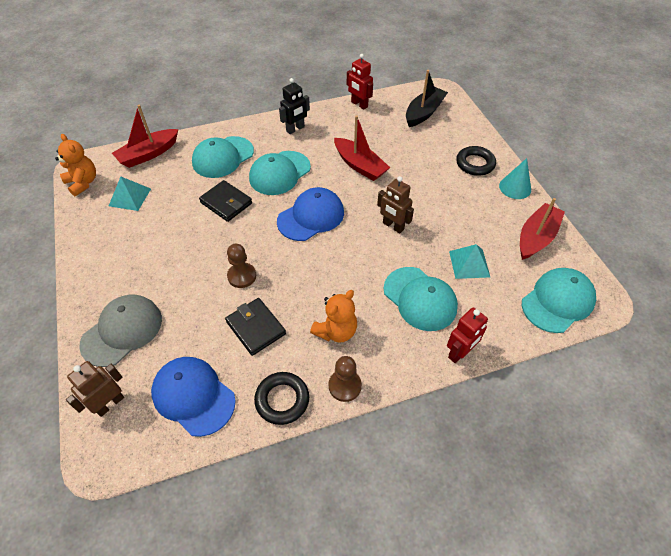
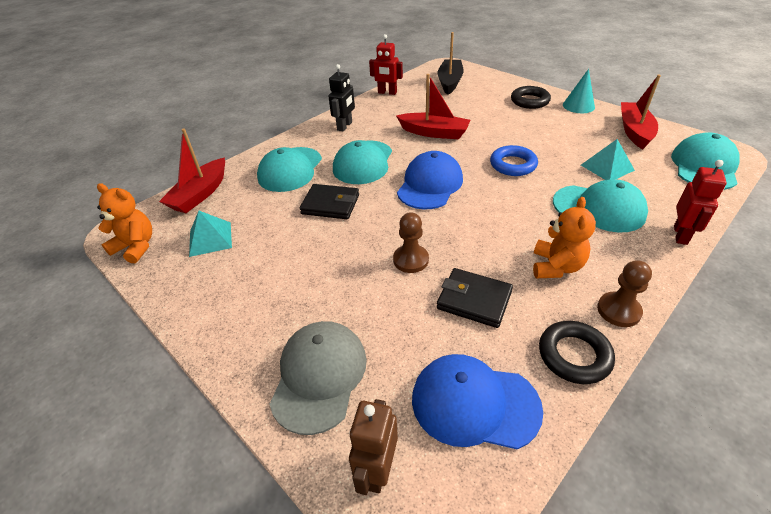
camera: 25 degrees left, 10 degrees down
brown robot [377,176,414,233] -> blue ring [490,145,538,176]

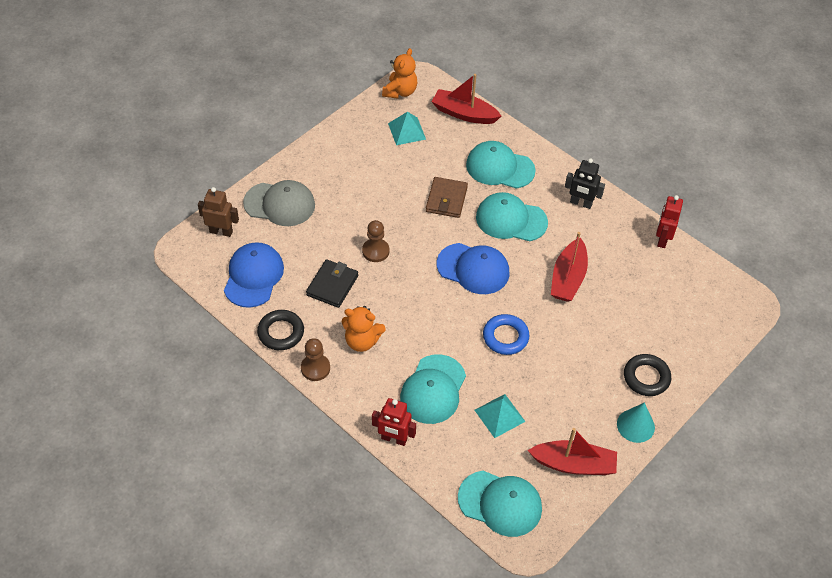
camera: 85 degrees right, 10 degrees up
black wallet [300,184,359,219] -> brown wallet [426,177,468,218]
black boat [438,32,464,95] -> none

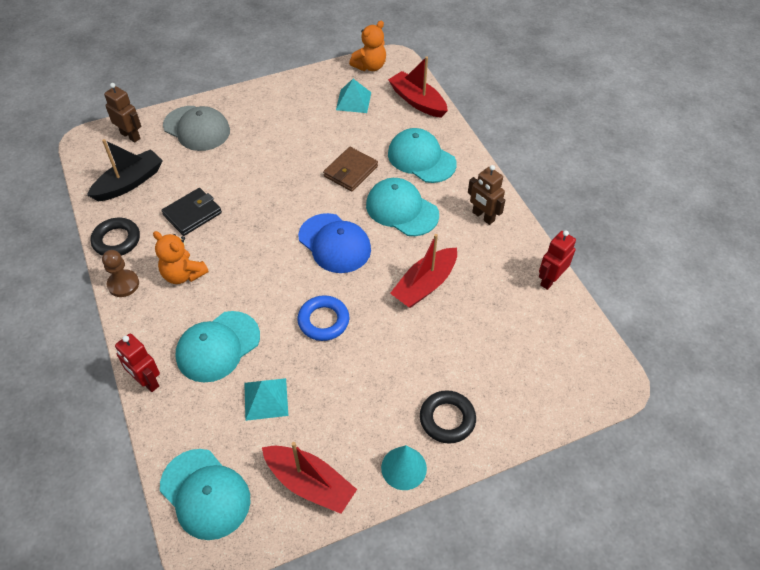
camera: 25 degrees right, 0 degrees up
blue cap [224,242,284,308] -> black boat [87,139,163,201]
brown pawn [362,220,389,262] -> none
black robot [565,158,605,209] -> brown robot [468,165,505,225]

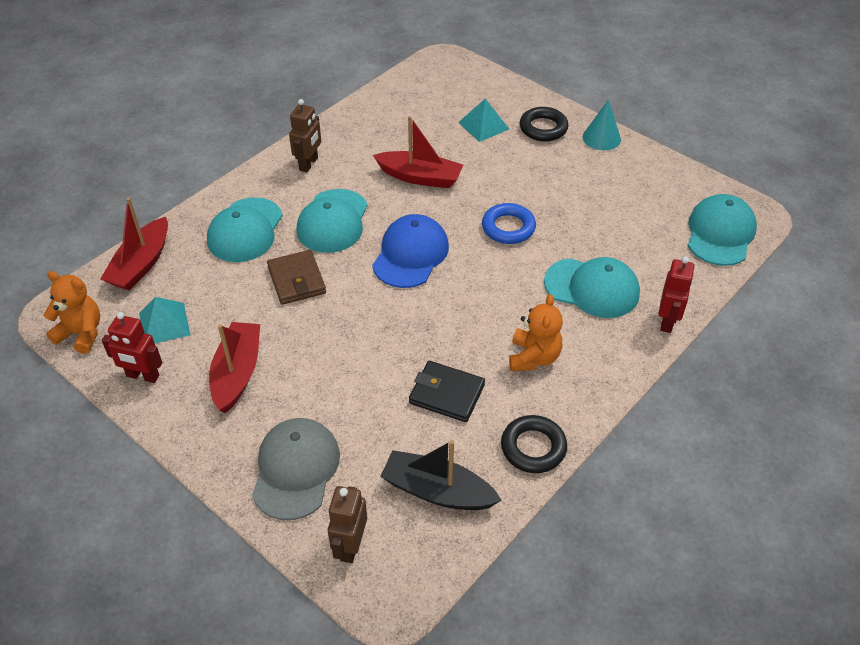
camera: 115 degrees left, 5 degrees down
brown pawn [102,250,139,297] -> none
turquoise pyramid [244,378,288,421] -> turquoise pyramid moved to [458,99,509,142]
red boat [262,442,357,514] -> red boat moved to [209,322,260,413]
brown wallet [323,147,378,192] -> brown wallet turned 60 degrees clockwise [267,250,326,305]
red robot [539,230,576,290] -> red robot moved to [102,312,162,383]

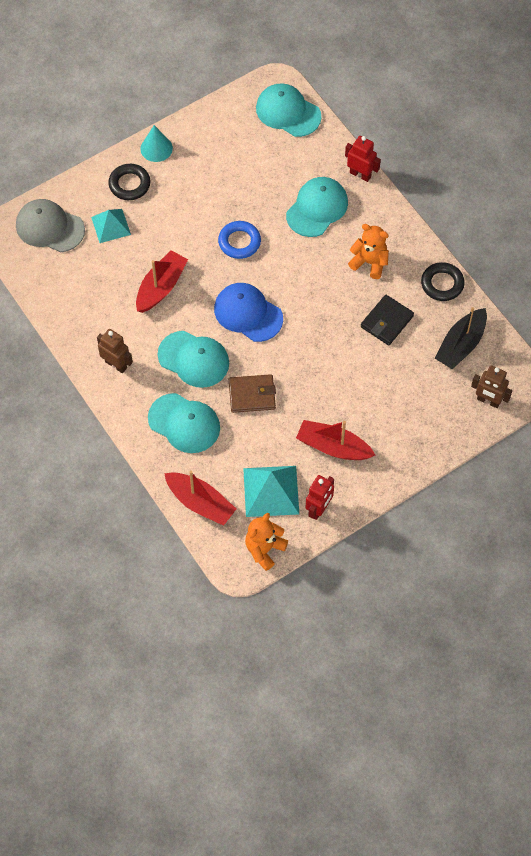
camera: 75 degrees left, 15 degrees up
turquoise pyramid [139,297,190,343] -> turquoise pyramid [243,466,299,517], size x1.52
grey cap [252,418,340,520] -> grey cap moved to [16,199,85,252]

